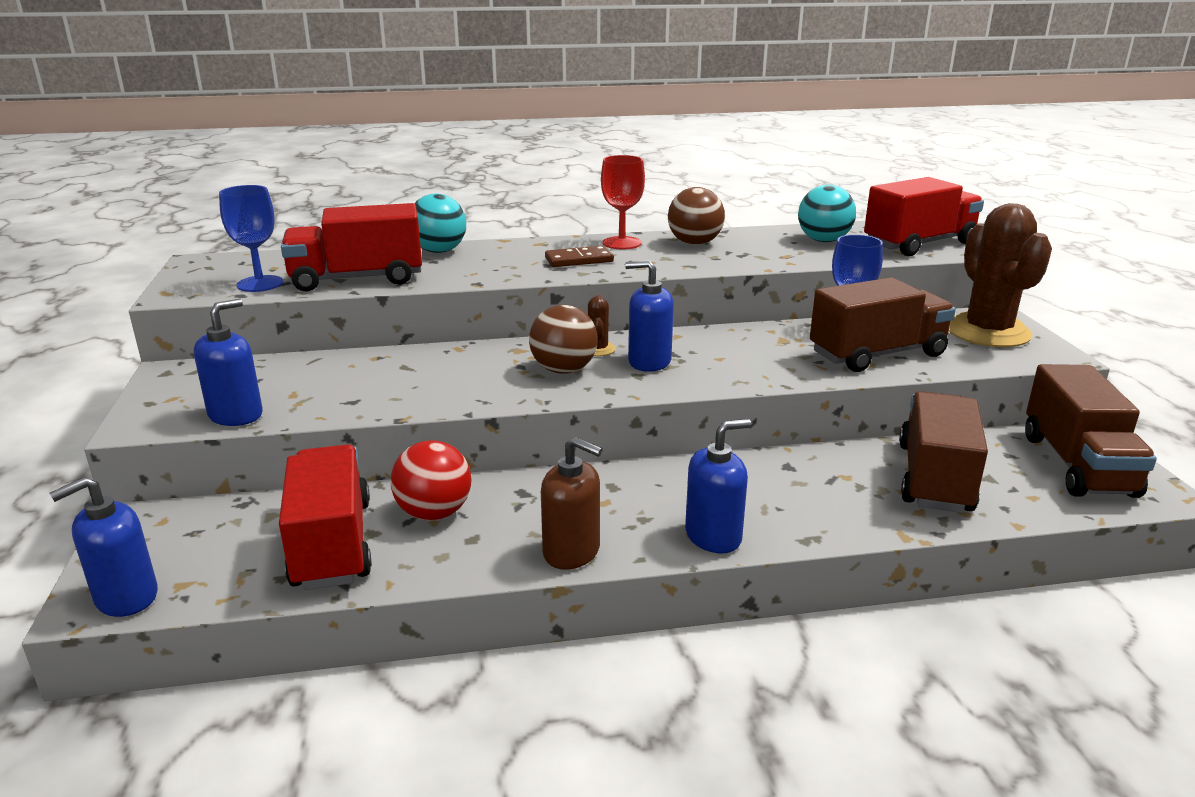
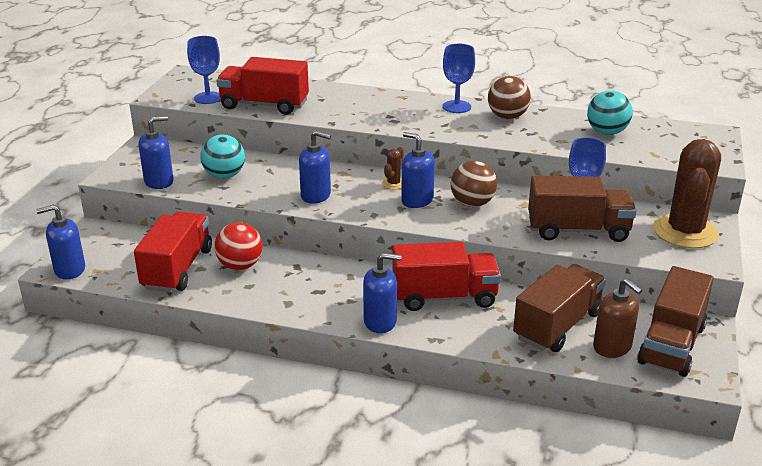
camera: 25 degrees right, 5 degrees up
turquoise ball [414,193,466,253] -> turquoise ball moved to [200,134,245,179]
brown ball [529,305,598,374] -> brown ball moved to [451,161,497,207]
brown soap dispenser [541,436,603,570] -> brown soap dispenser moved to [593,278,642,358]
brown domino [545,246,614,267] -> none
red goblet [601,155,645,249] -> blue goblet [443,44,475,113]
red truck [864,177,984,256] -> red truck moved to [392,242,501,311]
none -> blue soap dispenser [299,131,331,204]

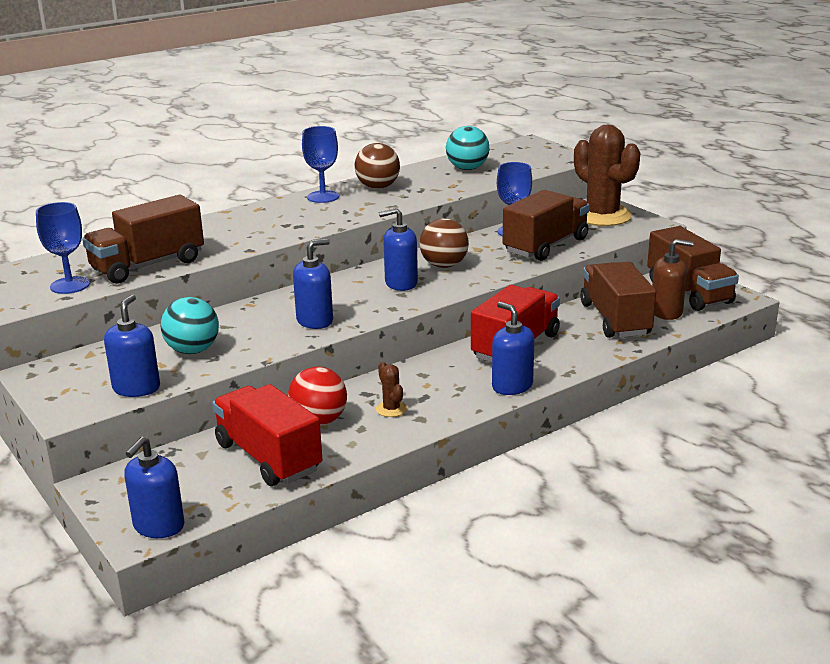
camera: 50 degrees left, 5 degrees down
red truck [216,57,309,115] -> brown truck [82,195,204,284]
blue soap dispenser [363,253,401,333] -> blue soap dispenser turned 75 degrees counterclockwise [492,302,535,395]
brown cactus [382,147,404,190] -> brown cactus moved to [376,362,407,417]

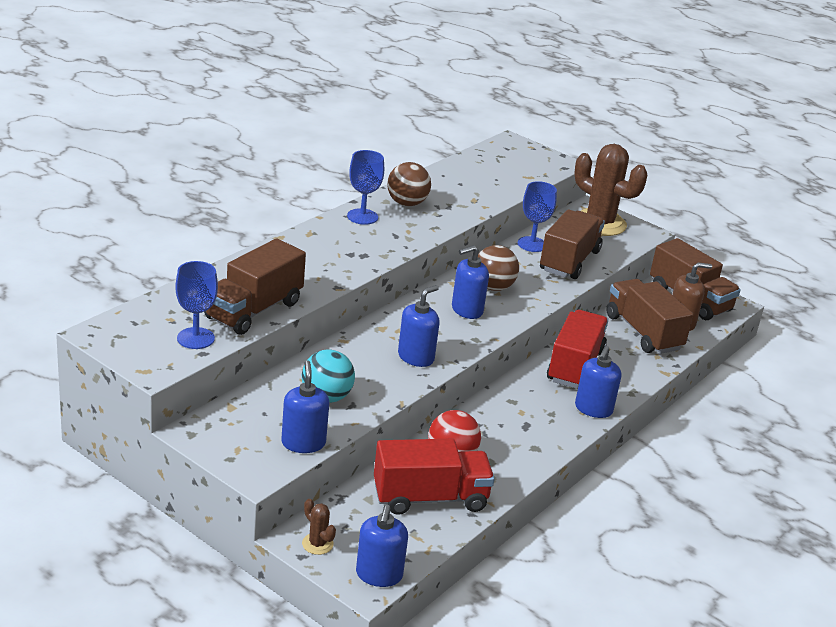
camera: 20 degrees left, 5 degrees up
red truck [212,384,323,486] -> red truck turned 135 degrees clockwise [374,439,495,515]
brown cactus [376,362,407,417] -> brown cactus moved to [302,499,336,555]
turquoise ball [446,126,490,170] -> none
blue soap dispenser [492,302,535,395] -> blue soap dispenser turned 105 degrees counterclockwise [575,346,621,418]

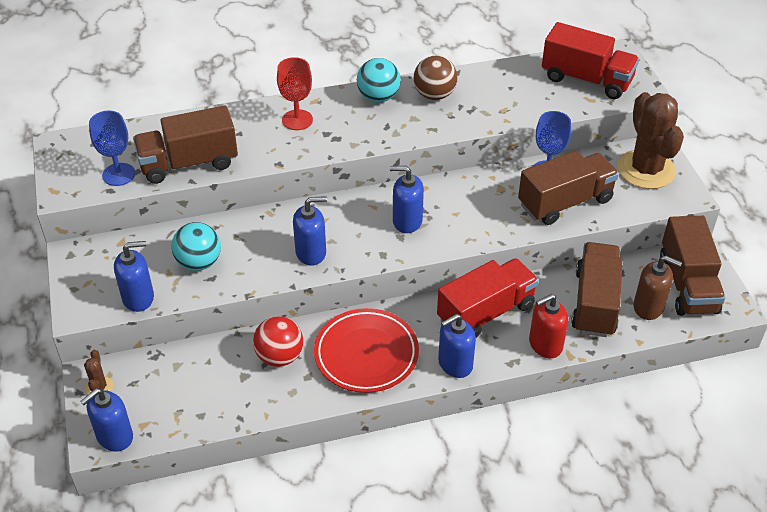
camera: 40 degrees right, 15 degrees up
blue soap dispenser [281,360,329,453] -> blue soap dispenser turned 45 degrees clockwise [114,241,154,312]
blue goblet [347,150,384,225] -> turquoise ball [357,58,401,103]
red truck [374,439,495,515] -> red truck moved to [542,22,639,99]
brown ball [478,245,519,291] -> none
none -> red goblet [277,57,313,130]
none -> red plate [314,308,419,393]
none -> red soap dispenser [529,294,569,358]

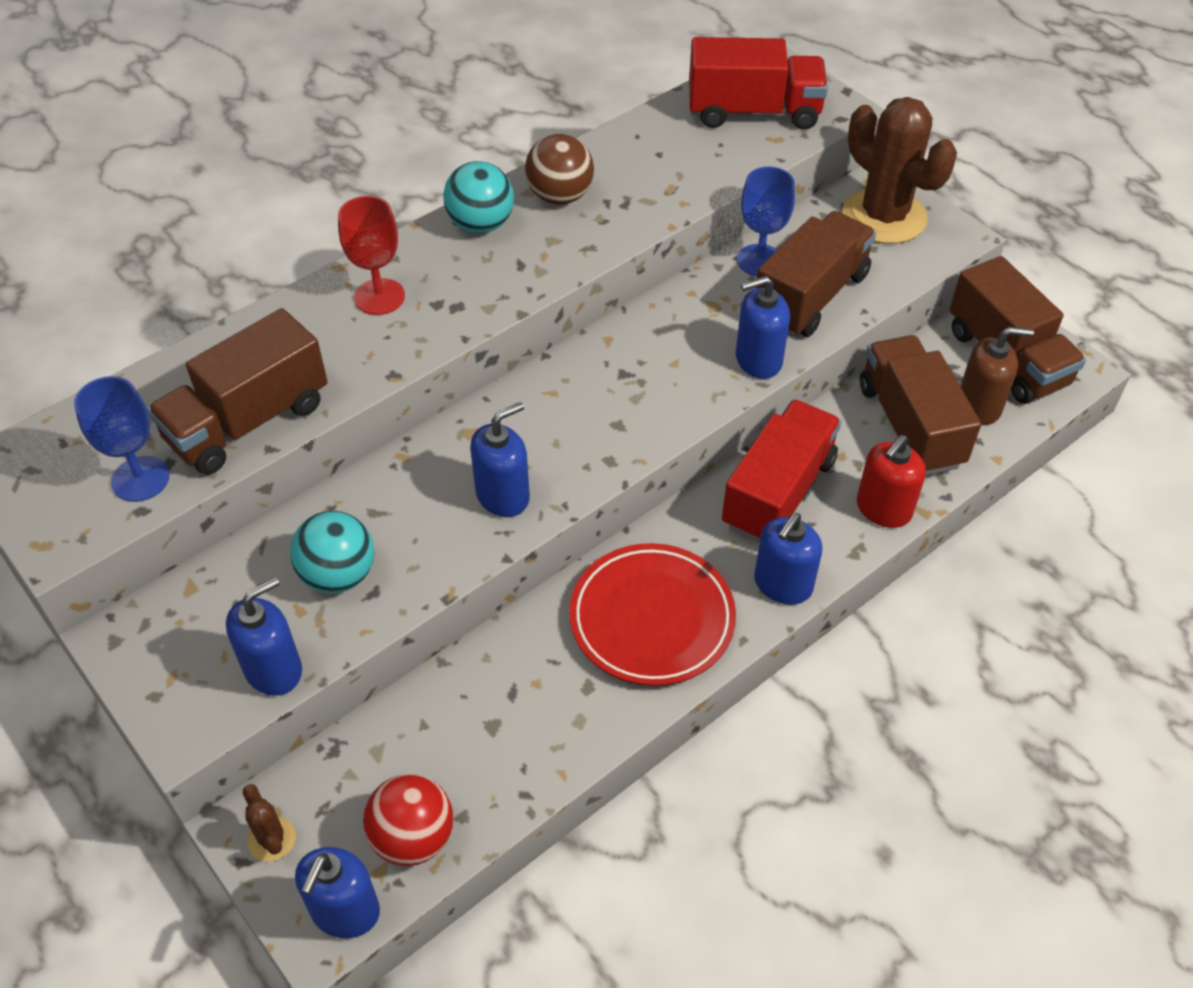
camera: 25 degrees left, 5 degrees up
red ball [253,316,303,367] -> red ball moved to [363,774,453,866]
blue soap dispenser [390,166,424,233] -> blue soap dispenser moved to [736,276,790,379]

